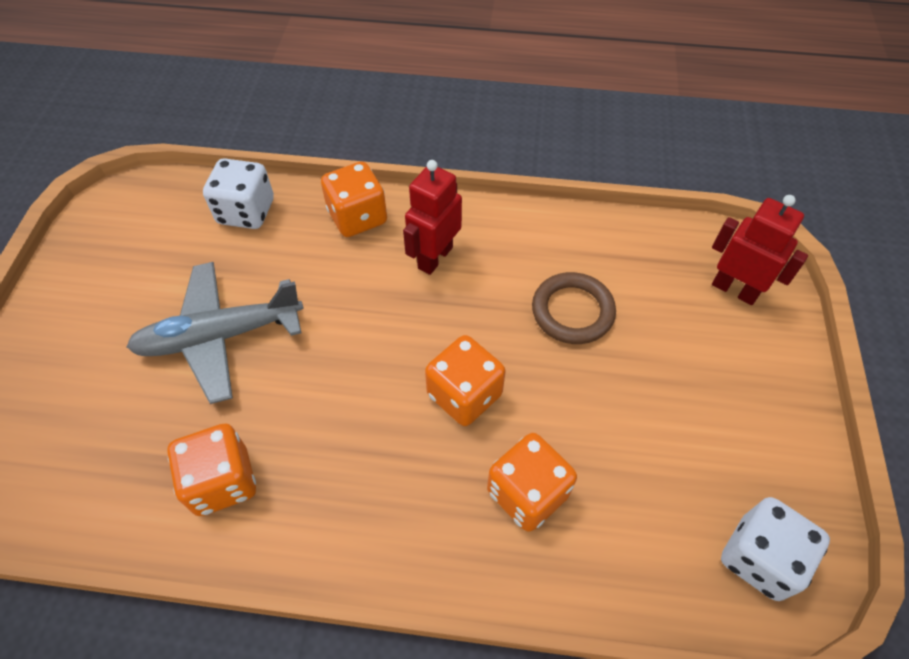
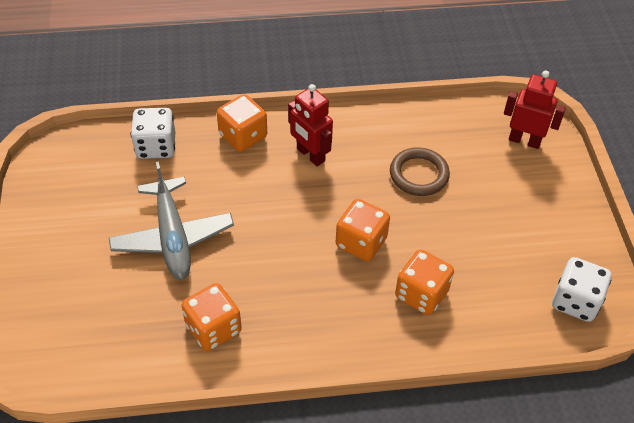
camera: 15 degrees left, 5 degrees down
grey plane [127,262,304,404] -> grey plane turned 75 degrees counterclockwise [109,162,234,280]
red robot [403,160,462,275] -> red robot turned 60 degrees counterclockwise [288,84,333,166]

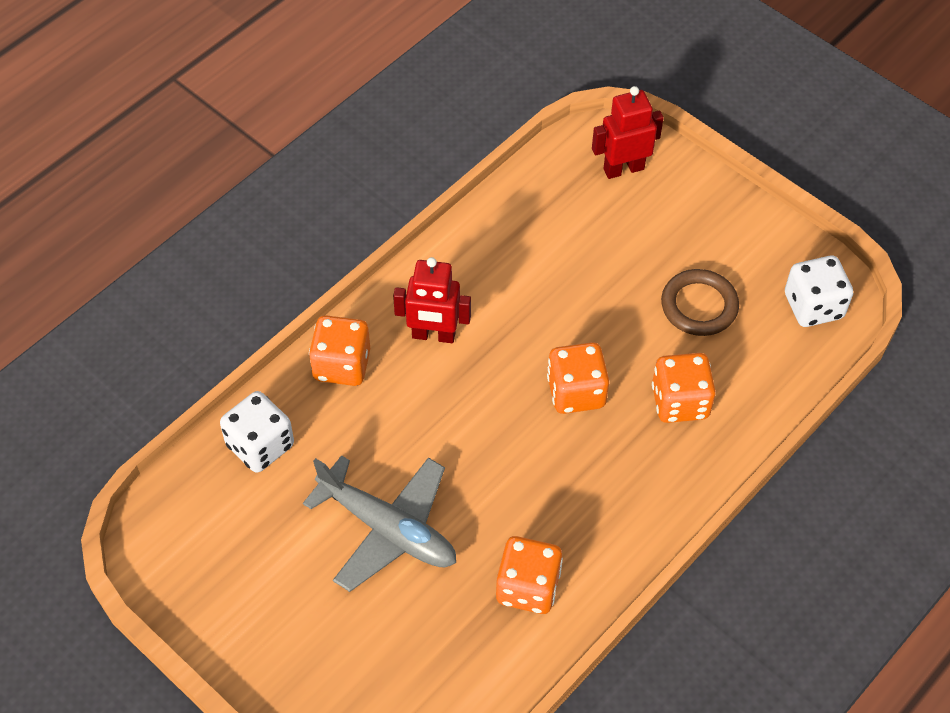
camera: 40 degrees left, 5 degrees up
brown ring [390,147,450,196] -> brown ring moved to [661,269,739,336]

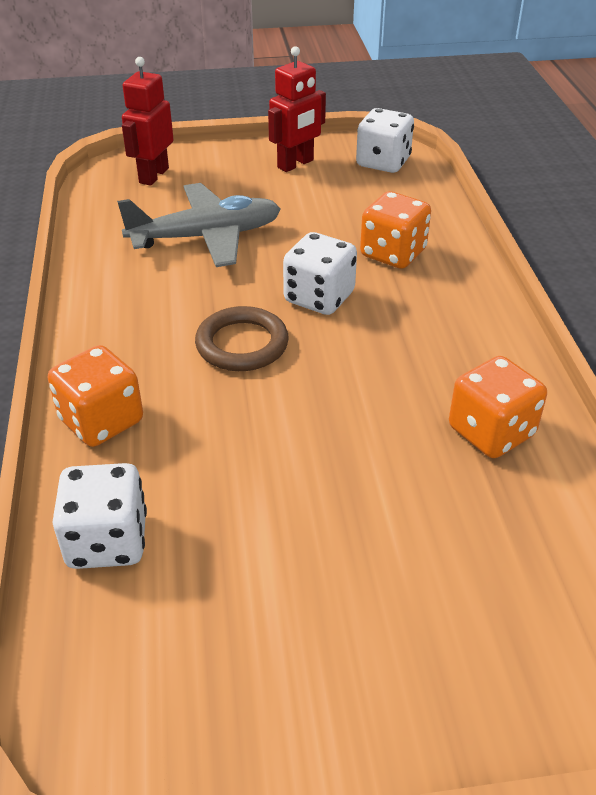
camera: 50 degrees left, 15 degrees down
grey plane [303,455,456,592] -> grey plane moved to [117,183,280,267]
red robot [393,257,471,343] -> red robot moved to [268,46,326,172]
orange dice [547,342,609,414] -> white dice [283,232,357,315]
brown ring [661,269,739,336] -> brown ring moved to [195,306,289,371]

